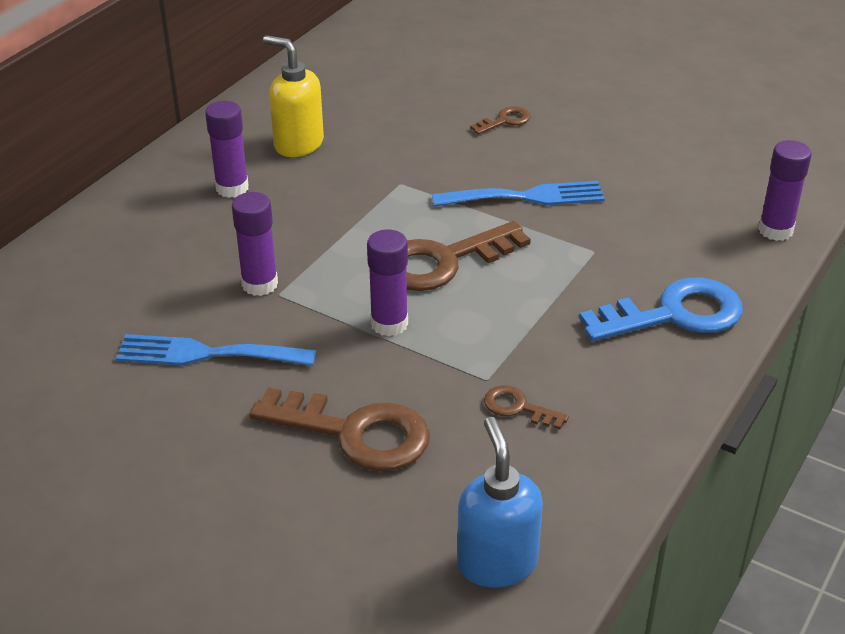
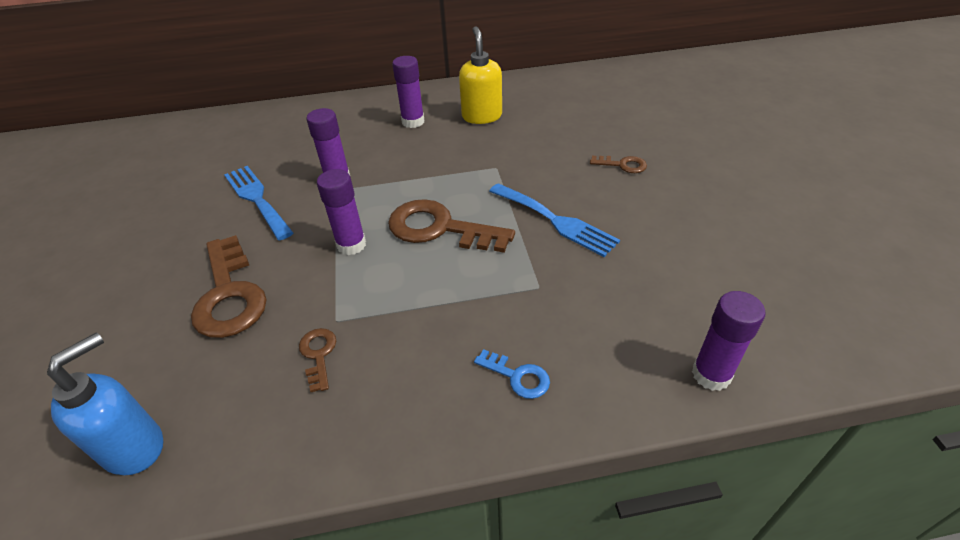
camera: 50 degrees right, 5 degrees up
blue key [579,278,743,342] -> blue key [474,349,550,399], size x0.48

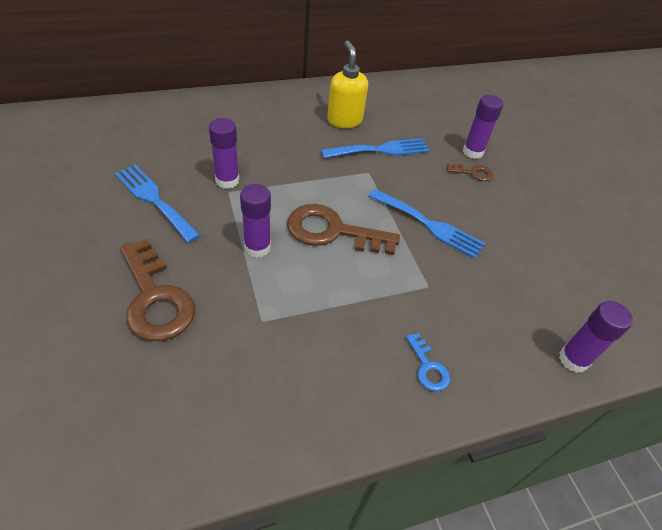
camera: 15 degrees left, 5 degrees up
blue soap dispenser [47,332,163,475] -> none
brown key [299,328,336,392] -> none
purple glue stick [392,56,424,128] -> purple glue stick moved to [463,95,503,159]
blue key [474,349,550,399] -> blue key turned 45 degrees clockwise [406,333,450,391]
none -> blue fork [321,138,430,158]

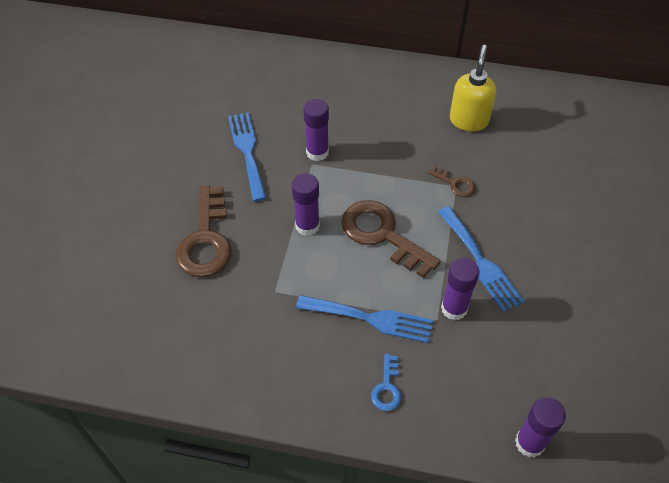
camera: 35 degrees right, 5 degrees up
blue fork [321,138,430,158] -> blue fork moved to [296,295,433,343]
brown key [447,164,494,181] -> brown key moved to [428,166,476,197]
purple glue stick [463,95,503,159] -> purple glue stick moved to [441,258,479,320]

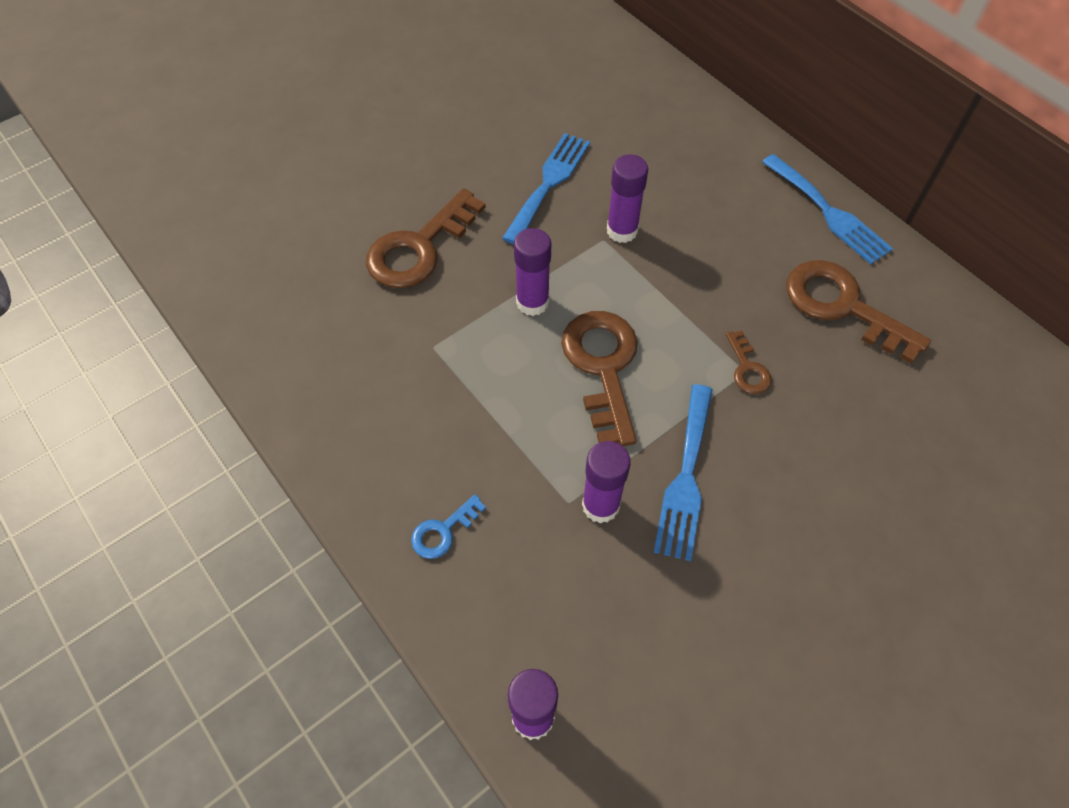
camera: 40 degrees right, 5 degrees up
blue fork [296,295,433,343] -> blue fork moved to [762,154,893,264]
yellow soap dispenser [450,45,496,131] -> brown key [786,260,931,364]

